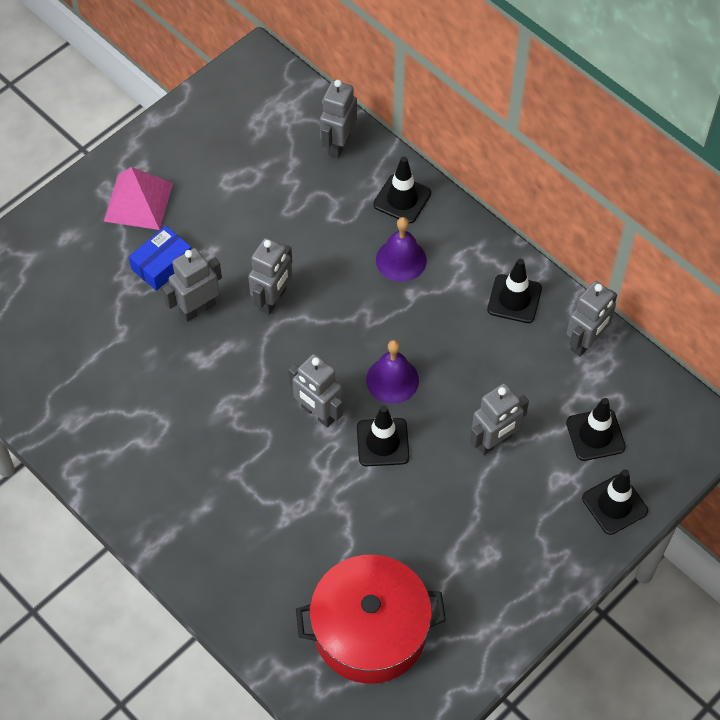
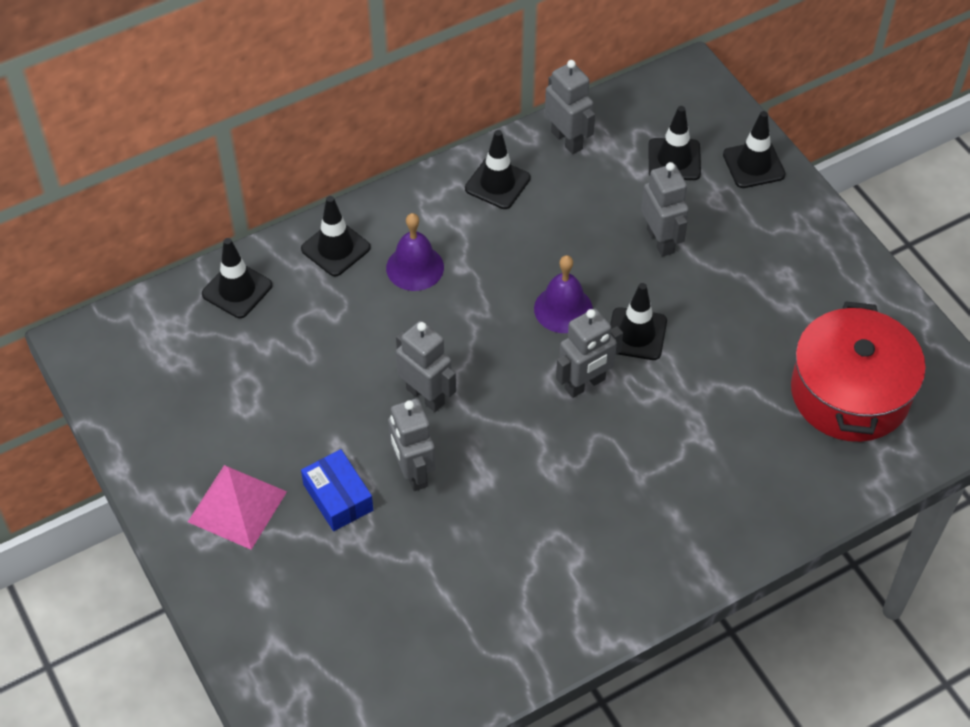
camera: 75 degrees left, 5 degrees down
grey robot [320,80,357,158] -> black traffic cone [202,238,272,318]

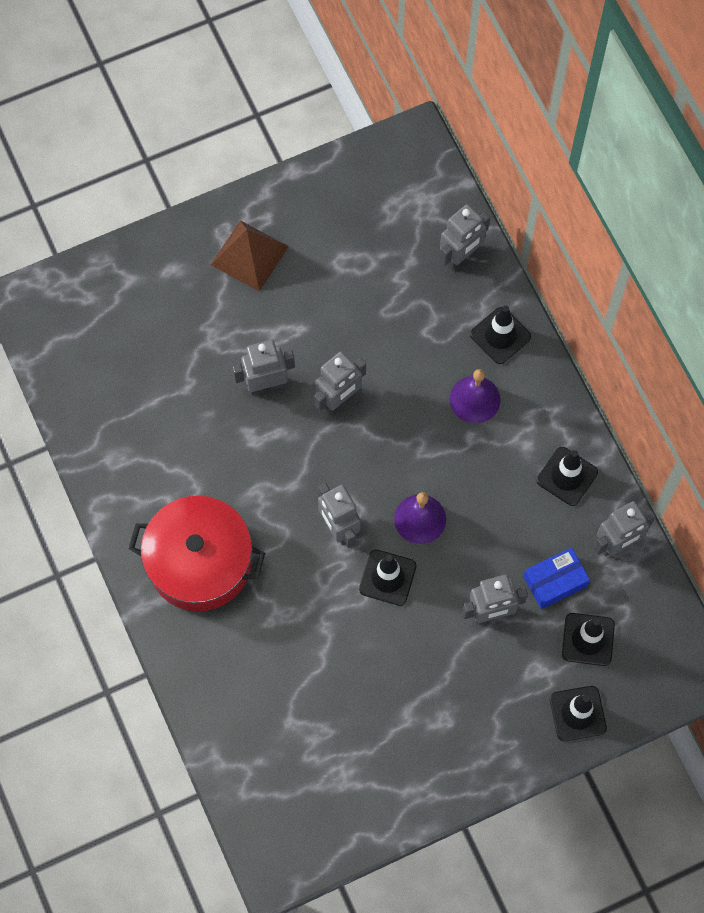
camera: 95 degrees right, 15 degrees up
pink pyramid [188,465,287,550] -> brown pyramid [211,221,289,291]
black traffic cone [202,238,272,318] -> grey robot [440,204,490,270]
blue box [301,449,373,531] -> blue box moved to [523,547,590,609]
red pot [791,301,926,442] -> red pot moved to [129,496,265,611]

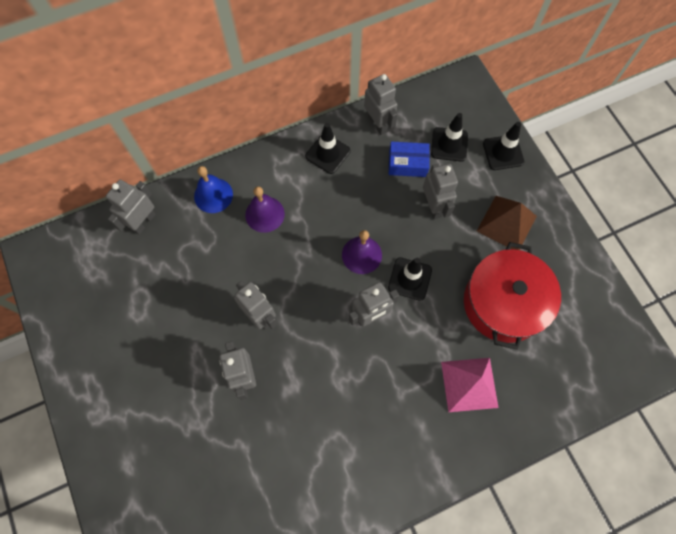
camera: 90 degrees left, 0 degrees up
red pot [129,496,265,611] -> red pot moved to [464,242,561,350]
brown pyramid [211,221,289,291] -> brown pyramid moved to [477,196,537,250]
grey robot [440,204,490,270] -> grey robot turned 105 degrees counterclockwise [106,180,156,235]
black traffic cone [470,305,531,364] -> blue bell [194,166,233,213]
blue box [523,547,590,609] -> blue box turned 60 degrees counterclockwise [389,141,430,177]
none -> pink pyramid [441,358,499,412]

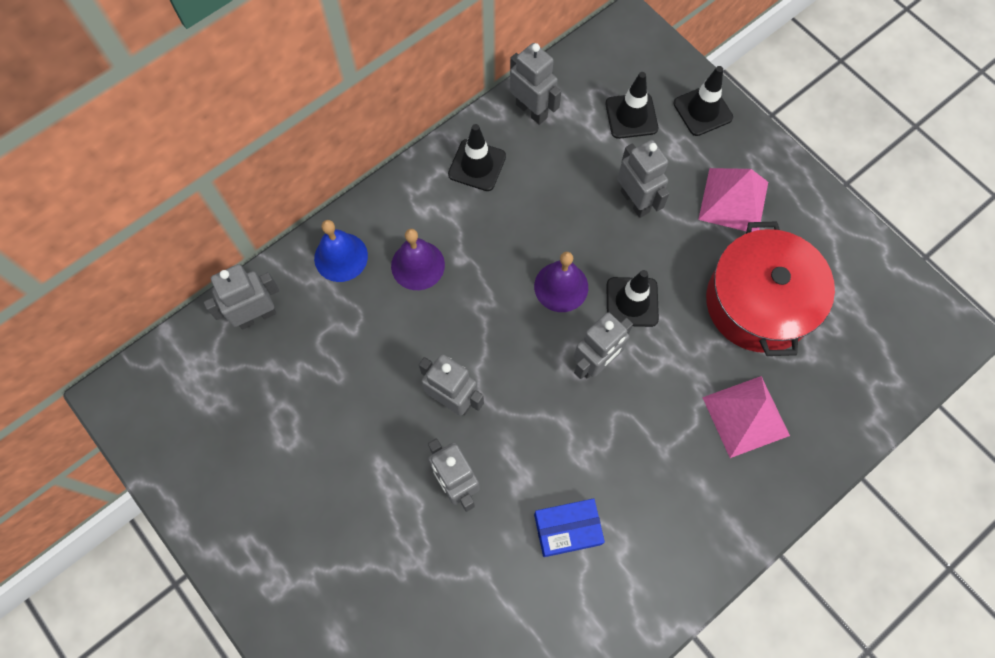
camera: 15 degrees left, 0 degrees up
grey robot [106,180,156,235] -> grey robot turned 45 degrees clockwise [204,264,279,330]
blue box [389,141,430,177] -> blue box moved to [534,498,605,557]
brown pyramid [477,196,537,250] -> pink pyramid [698,168,768,232]

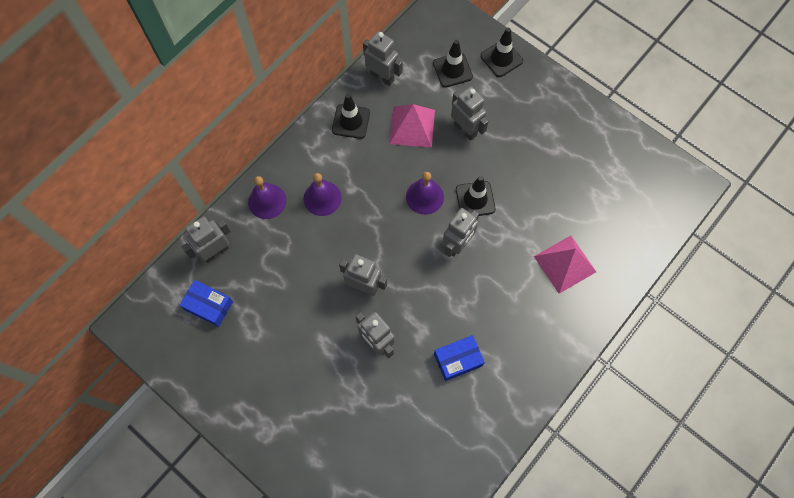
camera: 10 degrees left, 0 degrees up
blue bell [314,220,368,282] -> purple bell [248,176,286,219]
pink pyramid [698,168,768,232] -> pink pyramid moved to [389,104,435,148]
red pot [706,221,835,356] -> none
none -> blue box [179,280,233,327]

